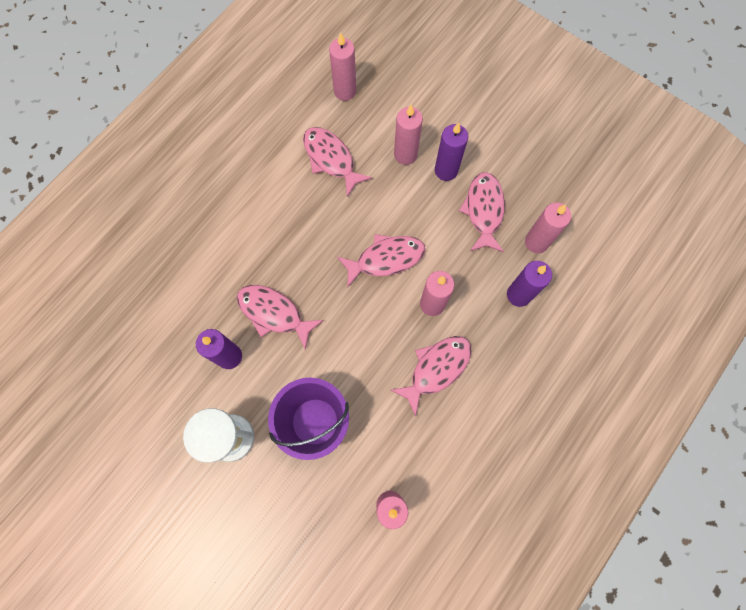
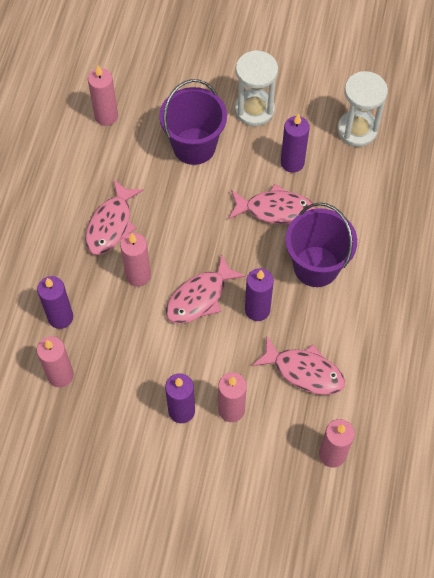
camera: 155 degrees right, 10 degrees down
pink fish [459,172,505,252] -> none
none -> purple candle [245,268,274,321]
none -> purple bucket [285,203,357,287]
none -> white hourglass [337,71,388,147]

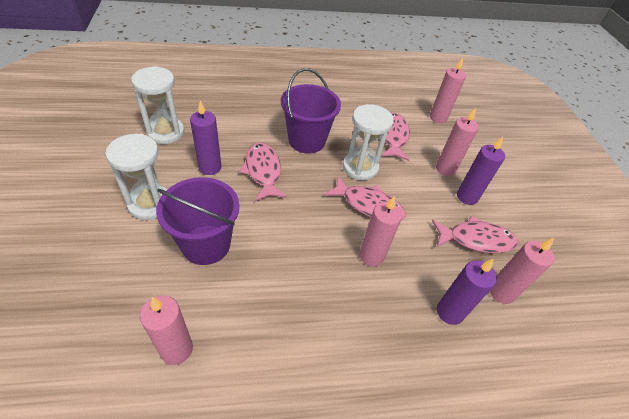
camera: 115 degrees left, 15 degrees down
pink fish [85,179,144,255] -> pink fish moved to [432,216,518,253]
purple candle [245,268,274,321] -> white hourglass [343,104,394,181]

